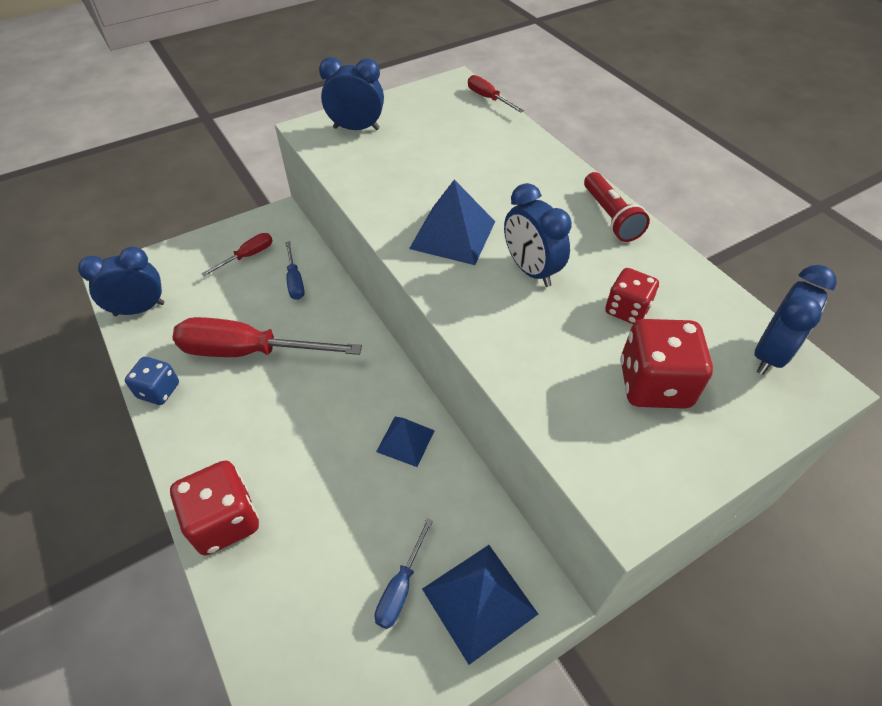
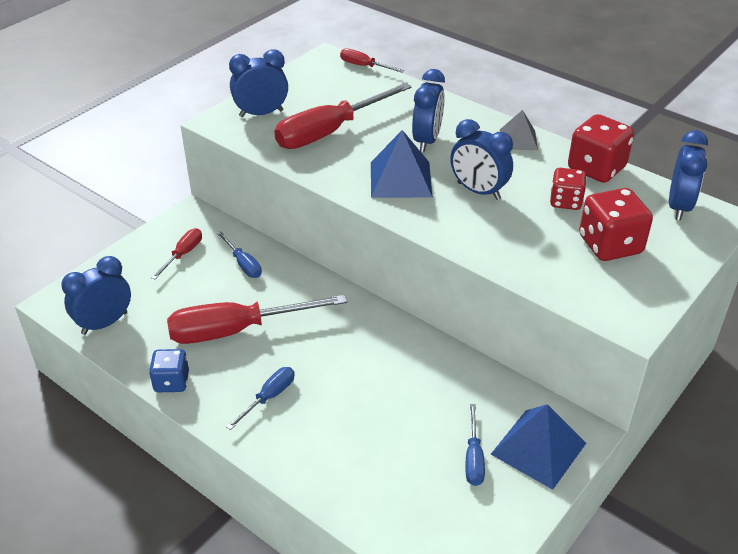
camera: 20 degrees left, 10 degrees down
red dice [170,460,259,556] -> red dice moved to [568,114,634,183]
blue pyramid [376,417,435,467] -> none
red flashlight [584,172,650,242] -> grey pyramid [500,110,538,150]
none -> blue screwdriver [226,367,295,430]
none -> red screwdriver [274,83,412,149]
none -> blue clock [412,69,445,152]

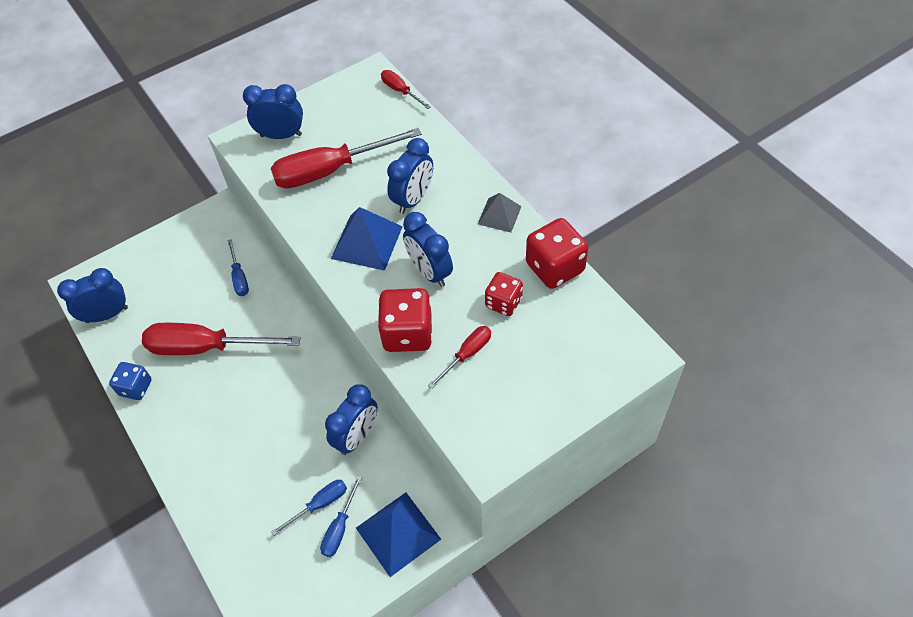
camera: 20 degrees right, 15 degrees up
red screwdriver [151,228,202,279] -> red screwdriver moved to [428,326,491,389]
blue screwdriver [226,367,295,430] -> blue screwdriver moved to [271,480,347,536]
red dice [579,188,653,261] -> red dice moved to [378,288,433,352]
blue clock [669,130,708,220] -> blue clock moved to [325,384,378,455]

